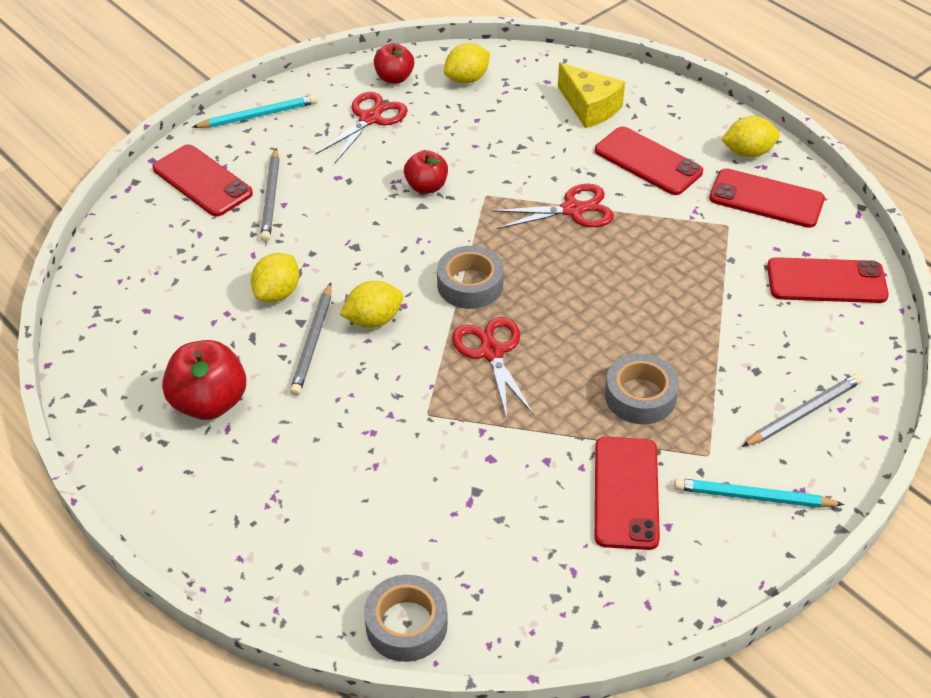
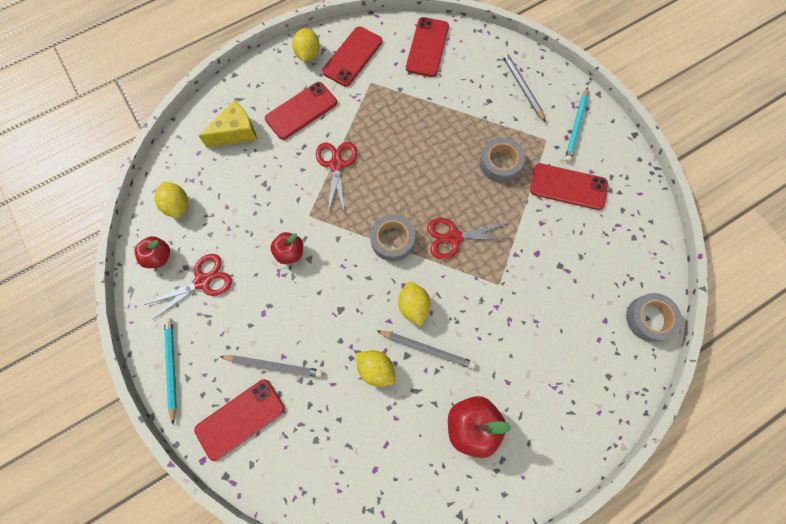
camera: 80 degrees left, 25 degrees up
red scissors [315,92,408,163] -> red scissors turned 105 degrees clockwise [144,254,232,320]

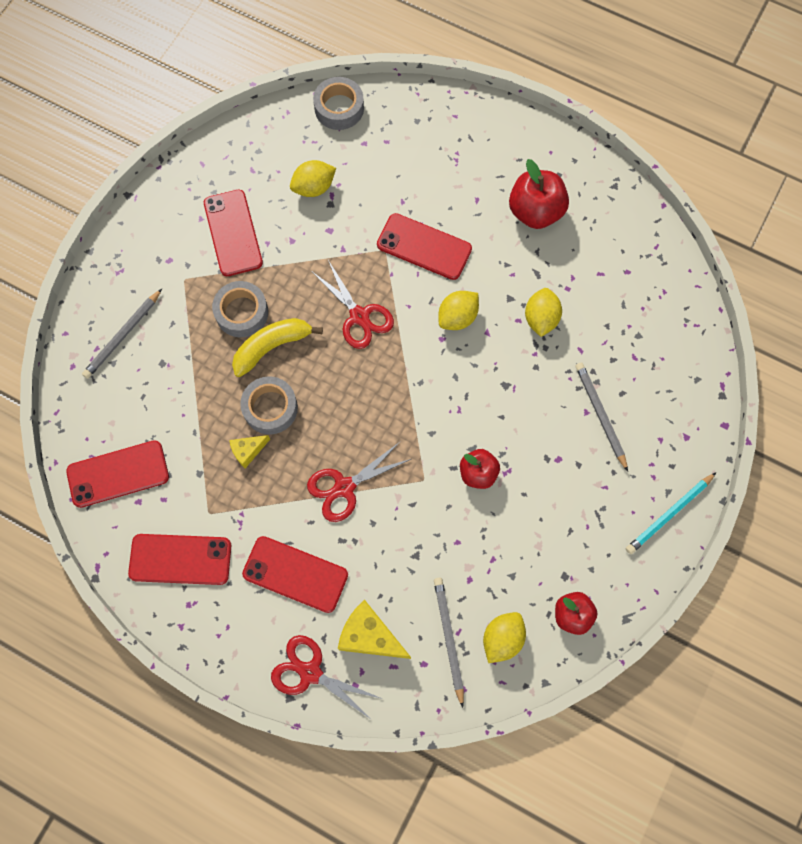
camera: 120 degrees left, 0 degrees up
red scissors [144,254,232,320] -> red scissors moved to [271,635,382,720]
red phone [194,379,285,461] -> red phone moved to [377,213,472,280]
yellow lemon [292,28,320,62] -> yellow lemon moved to [290,160,336,197]
grey tape [370,214,415,261] -> grey tape moved to [240,376,298,434]
grey pencil [376,330,476,369] -> grey pencil moved to [434,578,464,708]
turquoise pencil [565,87,588,162] -> none
none -> yellow cheese [229,435,270,468]
none -> yellow banana [232,318,323,377]

